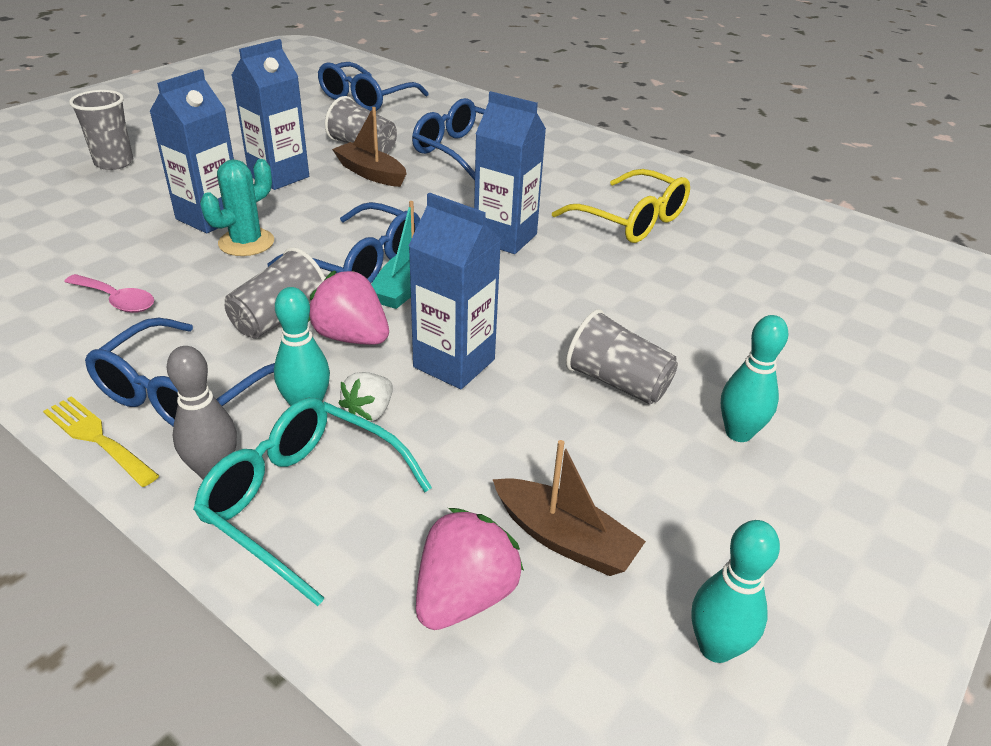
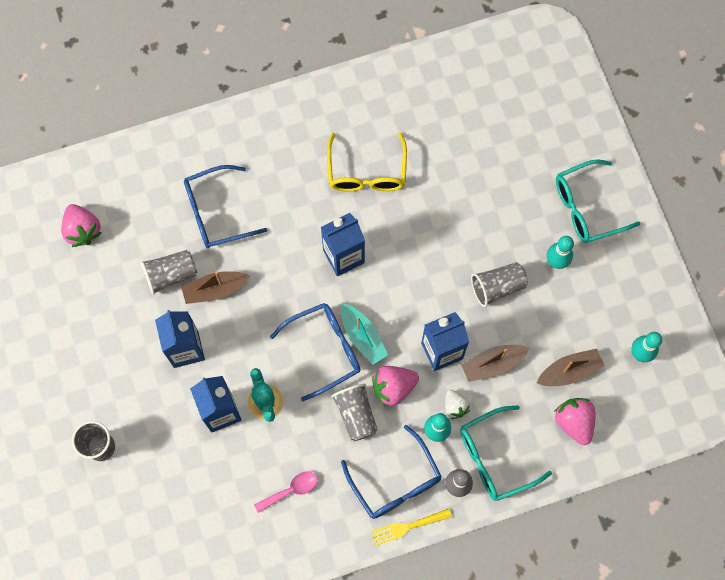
camera: 55 degrees left, 35 degrees up
blue glasses [318,62,429,111] -> pink strawberry [61,204,101,247]
yellow glasses [552,169,690,243] -> yellow glasses turned 105 degrees clockwise [327,132,407,191]
none -> brown boat [461,345,529,382]
none -> turquoise glasses [556,160,640,243]

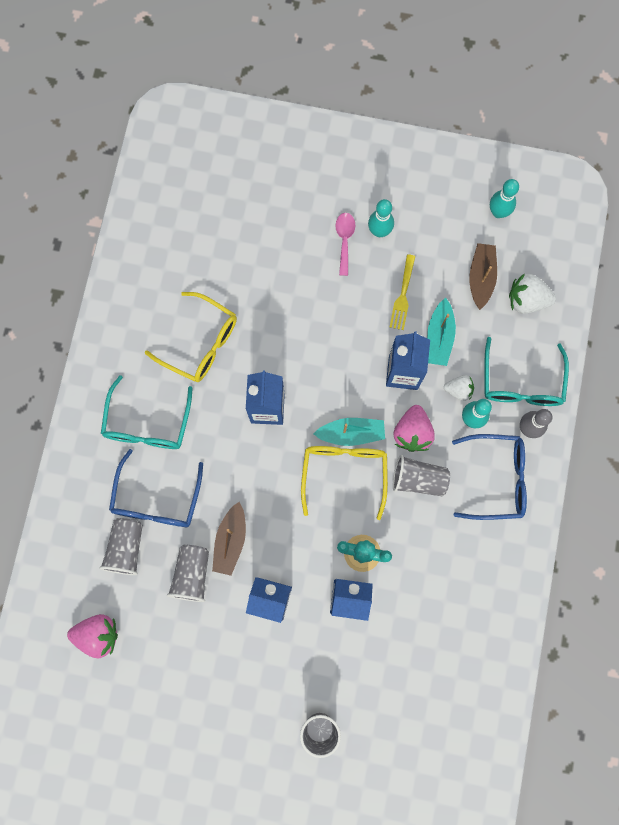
camera: 60 degrees left, 5 degrees up
pink spoon [254,471,318,513] -> pink spoon moved to [335,213,355,276]
blue glasses [270,303,360,401] -> yellow glasses [301,446,388,520]
yellow fork [371,509,452,546] -> yellow fork moved to [389,254,415,330]
brown boat [461,345,529,382] -> turquoise boat [427,298,456,366]
grey cup [471,262,528,307] -> grey cup moved to [99,518,143,575]
pink strawberry [554,398,595,445] -> white strawberry [509,273,556,314]
turquoise glasses [556,160,640,243] -> turquoise glasses moved to [101,375,193,449]

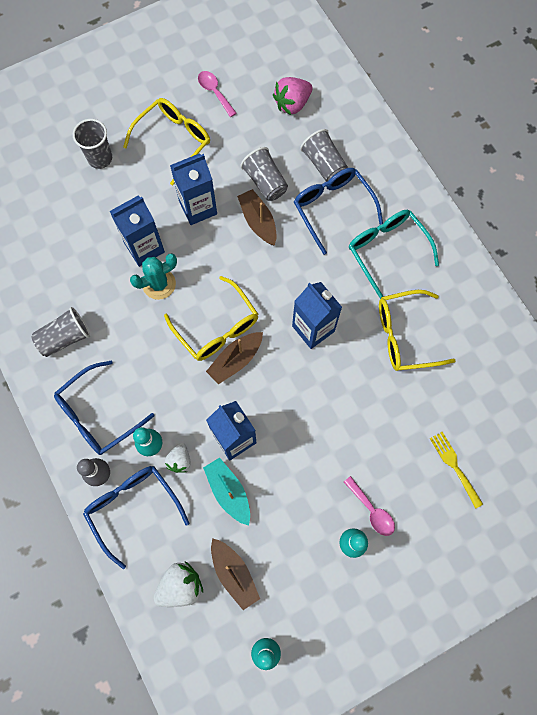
camera: 140 degrees right, 5 degrees down
turquoise boat [314,418,385,446] -> brown boat [206,332,263,384]
yellow fork [389,254,415,330] -> yellow fork moved to [430,432,483,509]
pink strawberry [393,405,435,452] -> none
grey cup [393,455,450,496] -> grey cup moved to [32,307,90,357]
white strawberry [444,375,474,401] -> white strawberry turned 45 degrees counterclockwise [165,443,191,473]
turquoise glasses [485,337,569,406] -> blue glasses [83,466,189,569]
none -> yellow glasses [123,98,210,186]
none -> pink spoon [198,71,236,117]

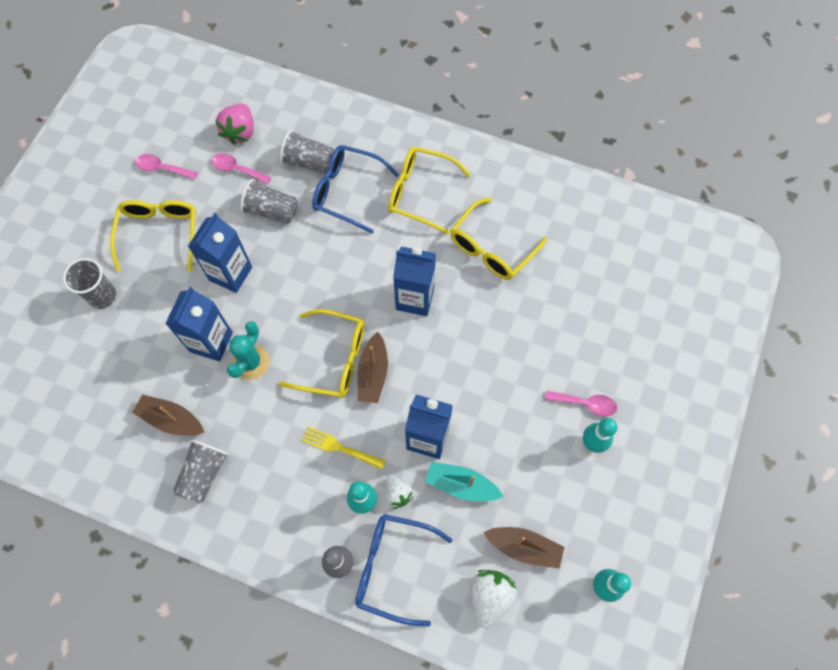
camera: 40 degrees left, 5 degrees down
blue glasses [54,360,154,455] -> none
brown boat [237,189,276,246] -> brown boat moved to [132,394,204,436]
turquoise glasses [349,210,439,299] -> yellow glasses [388,147,471,234]
yellow fork [430,432,483,509] -> yellow fork moved to [301,427,386,470]
none -> pink spoon [211,153,271,184]

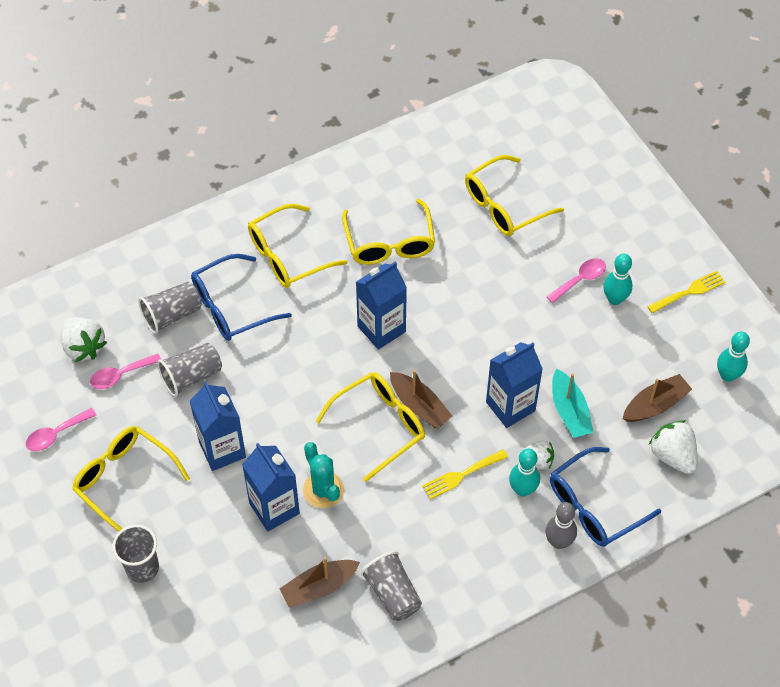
camera: 50 degrees left, 10 degrees down
pink strawberry [215,104,254,145] -> white strawberry [61,317,107,362]
turquoise boat [425,462,504,501] -> turquoise boat turned 75 degrees counterclockwise [552,369,594,438]
none -> yellow glasses [465,155,564,236]
none -> yellow fork [647,271,726,314]

